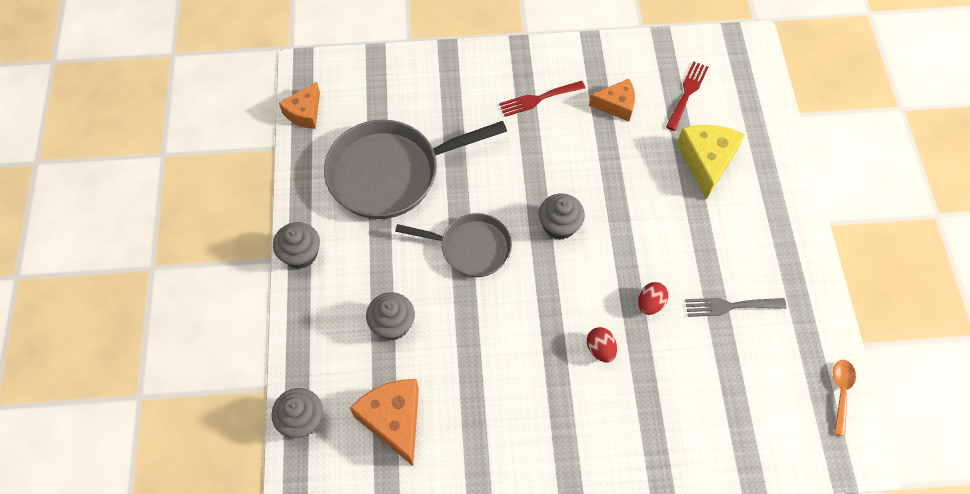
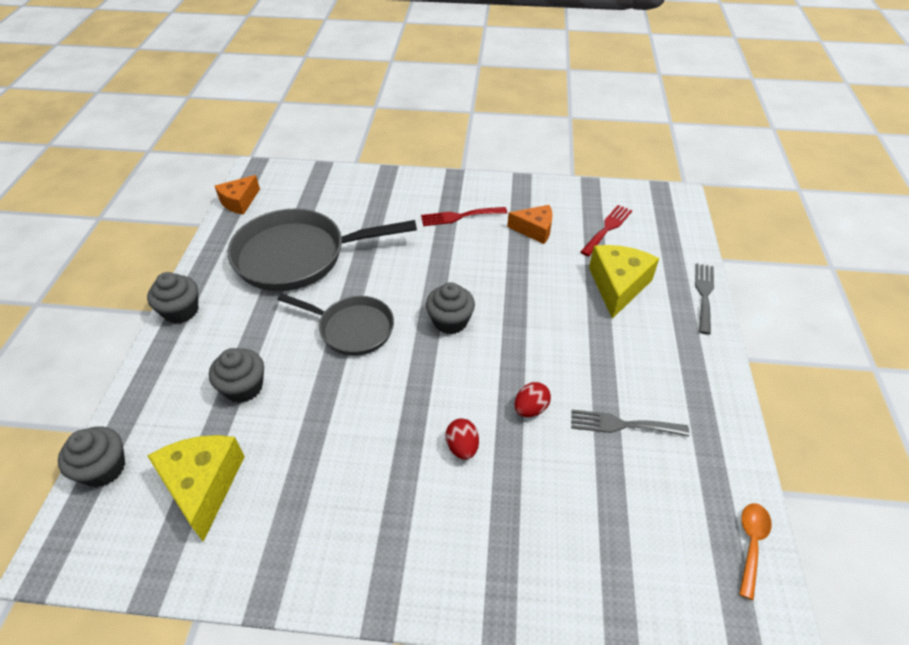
camera: 10 degrees right, 15 degrees down
orange cheese [350,379,419,466] -> yellow cheese [147,435,245,542]
none -> grey fork [695,263,714,335]

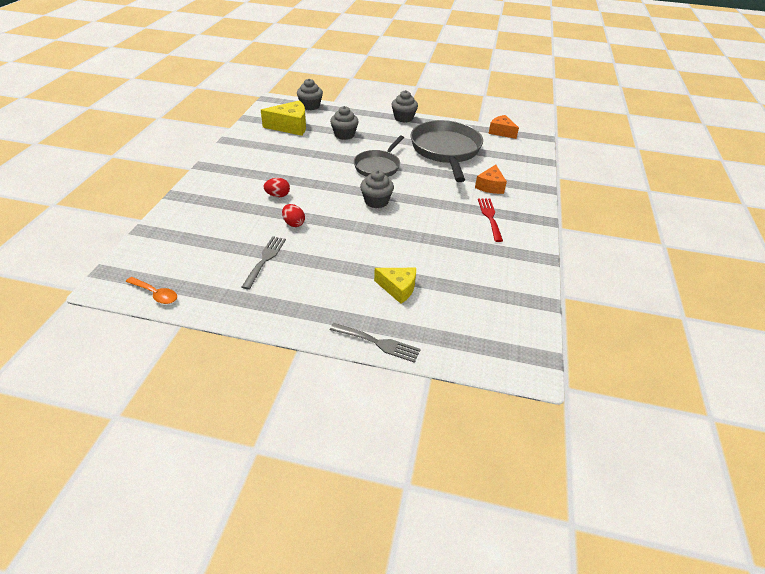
camera: 95 degrees right, 5 degrees down
orange cheese [507,205,553,244] -> orange cheese moved to [475,165,507,194]
red fork [581,205,632,256] -> none
yellow cheese [589,245,659,319] -> yellow cheese [374,268,416,304], size x0.66

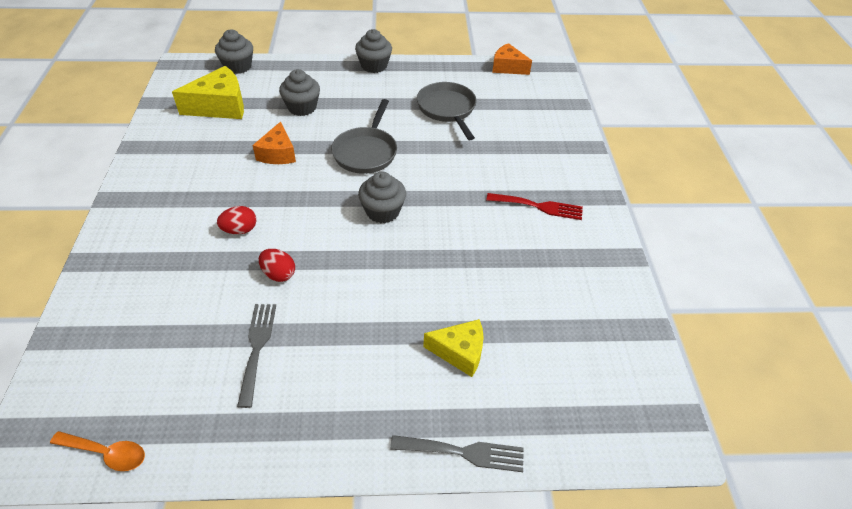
camera: 15 degrees left, 5 degrees up
grey pan [411,120,483,182] -> grey pan [417,82,476,140], size x0.60
orange cheese [475,165,507,194] -> orange cheese moved to [253,122,296,164]
red fork [478,199,503,242] -> red fork turned 120 degrees clockwise [486,193,583,220]

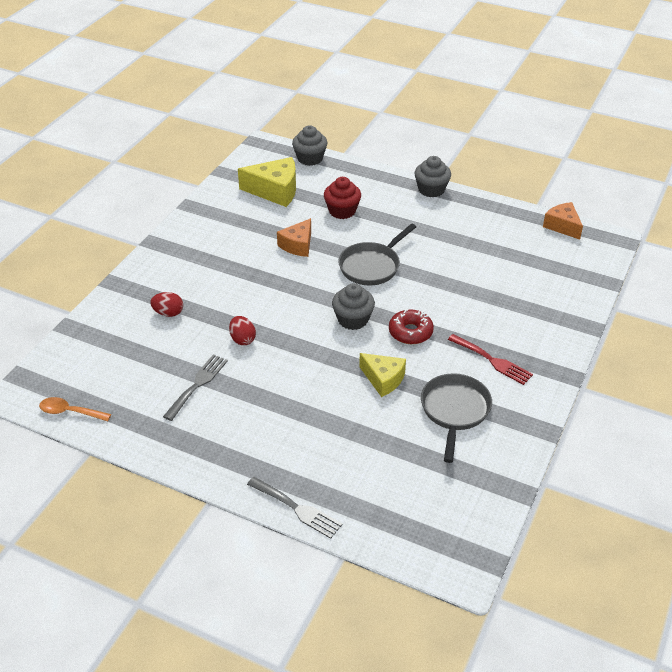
camera: 30 degrees right, 5 degrees down
orange spoon [50,431,145,471] -> orange spoon turned 150 degrees clockwise [39,397,111,421]
red egg [217,206,256,234] -> red egg moved to [150,292,183,317]
grey cupcake [279,69,320,116] -> red cupcake [324,177,361,219]
grey pan [417,82,476,140] -> grey pan moved to [421,373,492,463]
yellow cheese [423,319,484,377] -> yellow cheese moved to [359,353,406,397]
none -> red donut [389,309,434,344]

